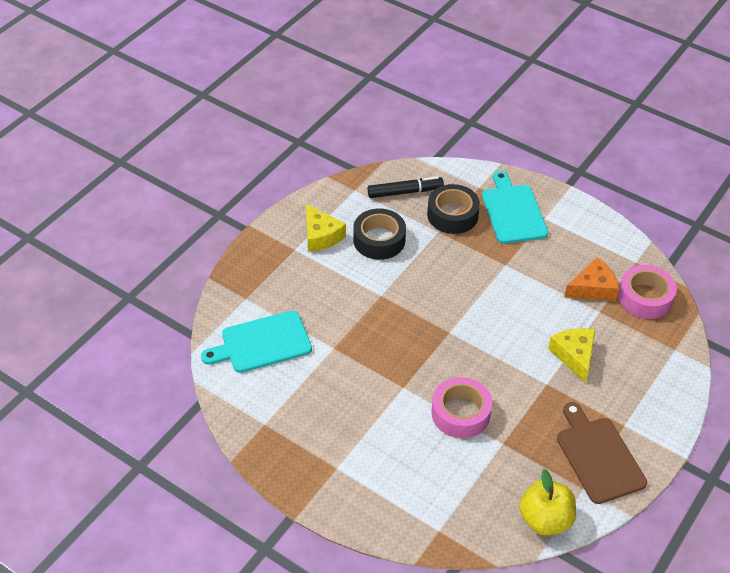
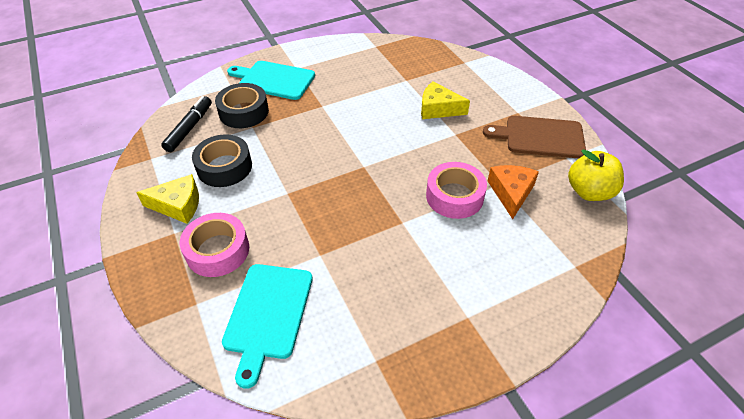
camera: 60 degrees left, 0 degrees up
orange cheese [564,257,619,301] -> orange cheese moved to [488,165,539,219]
pink tape [618,265,677,319] -> pink tape moved to [180,213,249,277]

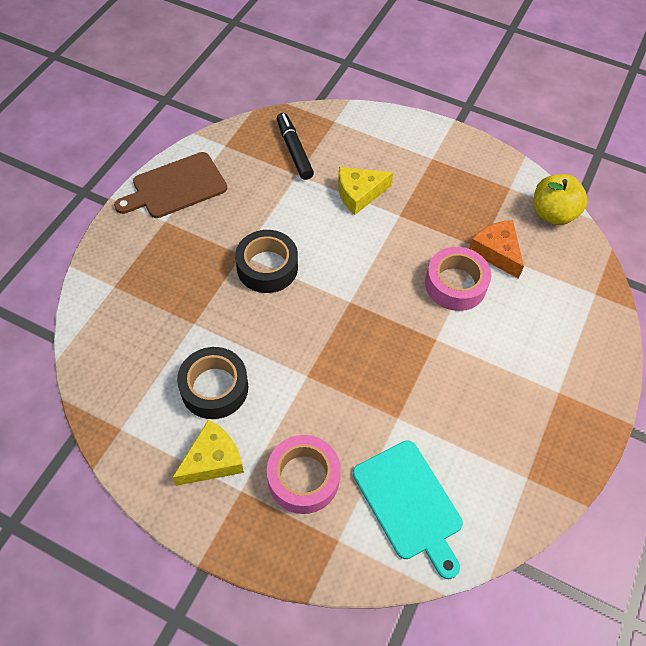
camera: 40 degrees left, 10 degrees up
black marker [161,96,212,152] -> black marker moved to [277,113,314,180]
black tape [215,83,269,128] -> black tape moved to [235,230,298,293]
turquoise cutting board [227,61,315,100] -> none
brown cutting board [483,116,586,159] -> brown cutting board moved to [114,152,227,218]

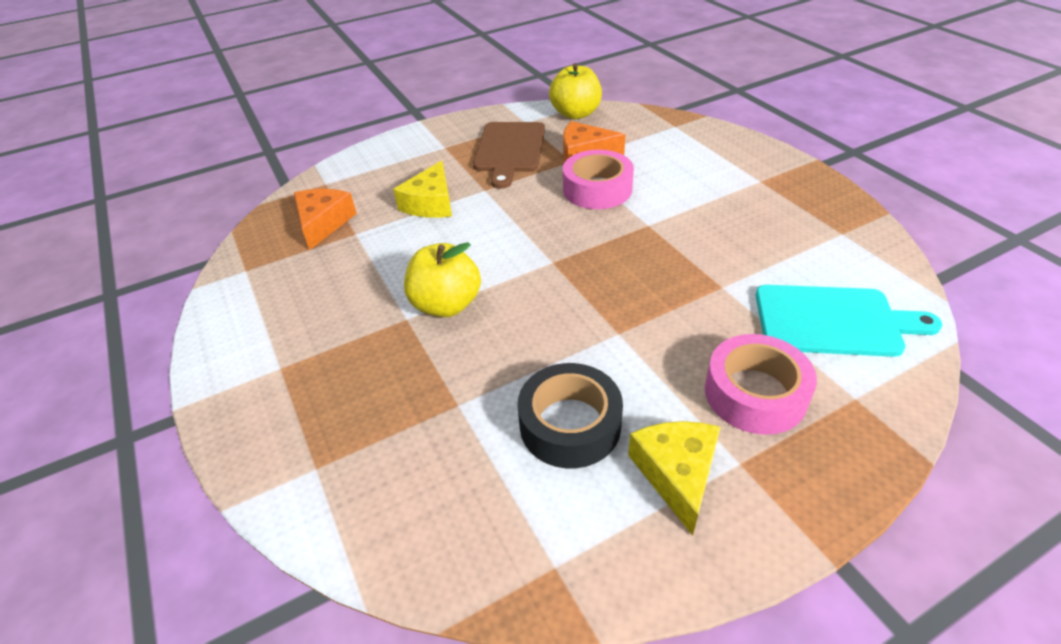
camera: 50 degrees left, 15 degrees down
brown cutting board [114,152,227,218] -> brown cutting board moved to [473,122,545,189]
black tape [235,230,298,293] -> yellow apple [404,242,481,317]
black marker [277,113,314,180] -> orange cheese [294,189,357,250]

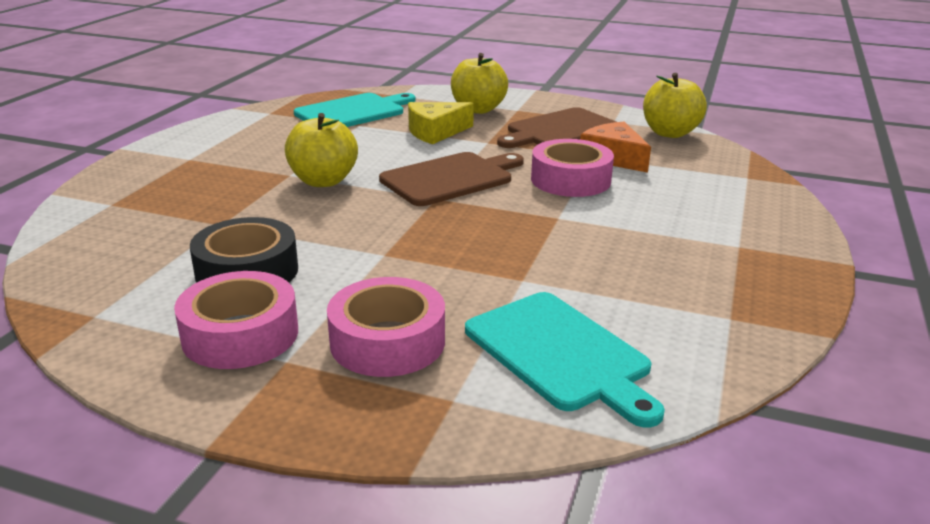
camera: 45 degrees right, 15 degrees down
orange cheese [294,189,357,250] -> turquoise cutting board [294,93,415,127]
yellow cheese [628,421,721,536] -> pink tape [174,271,298,369]
none -> brown cutting board [379,152,524,206]
none -> yellow apple [451,53,508,114]

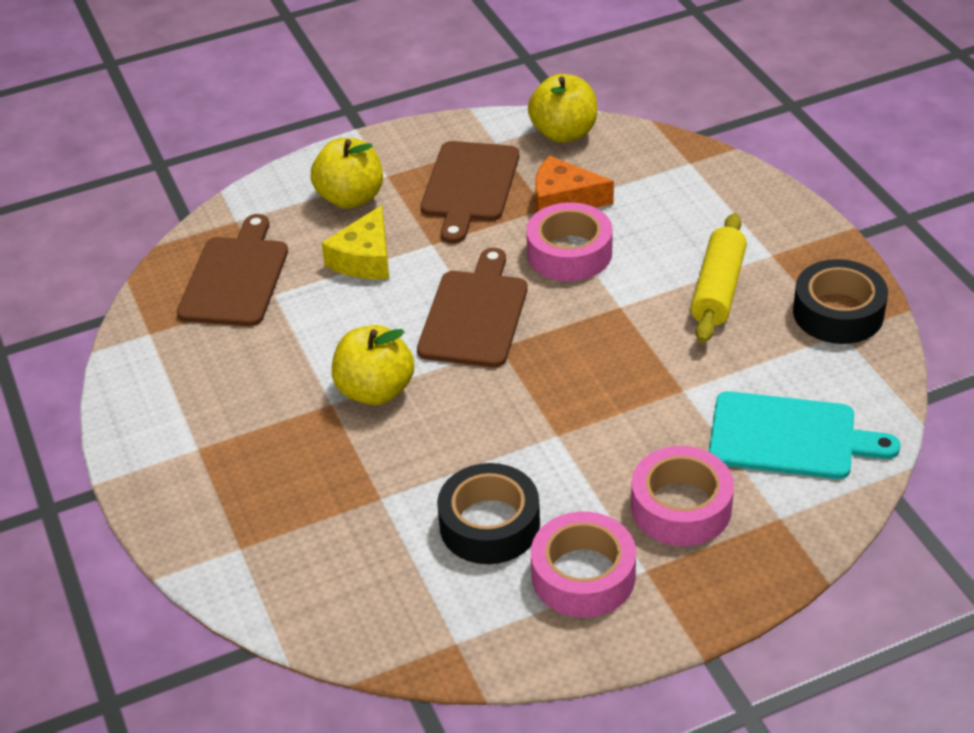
camera: 40 degrees left, 15 degrees up
turquoise cutting board [294,93,415,127] -> brown cutting board [177,214,288,326]
none -> yellow rolling pin [691,213,747,343]
none -> black tape [793,259,888,344]

